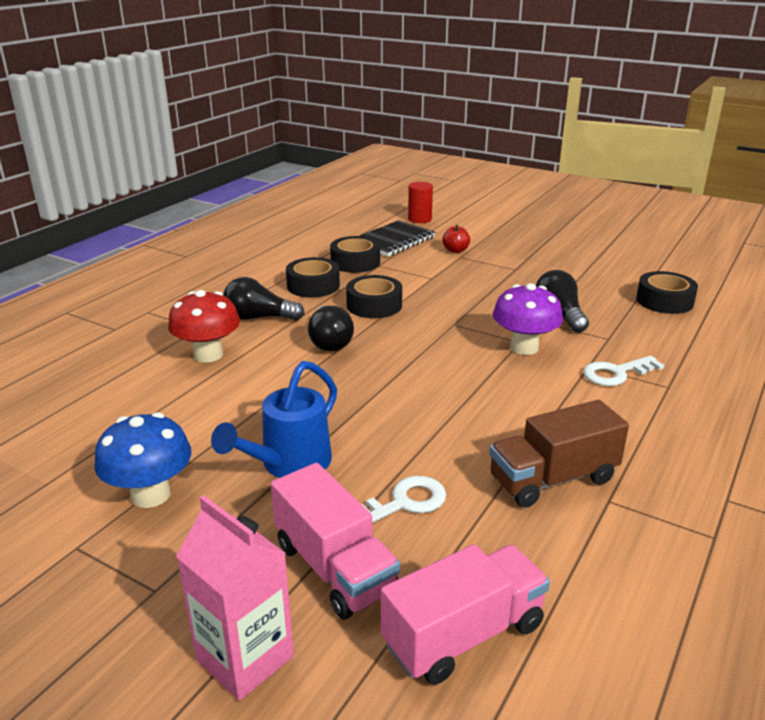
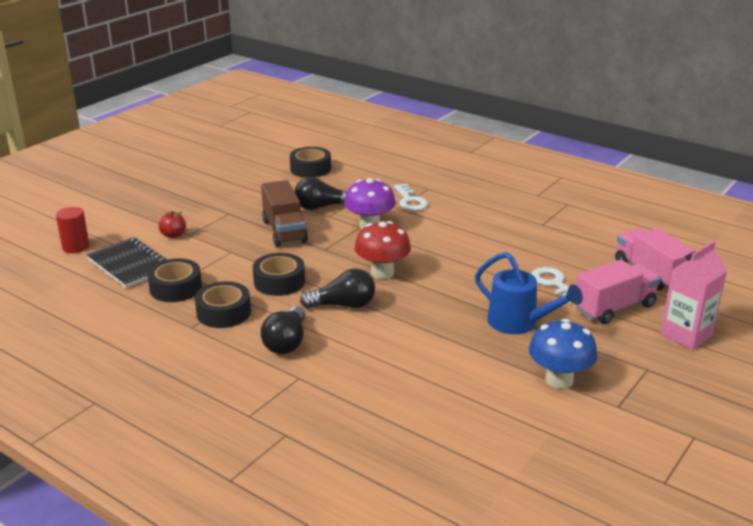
camera: 85 degrees left, 0 degrees up
red mushroom [168,290,240,363] -> red mushroom moved to [354,221,411,279]
brown truck [489,400,629,508] -> brown truck moved to [261,180,308,247]

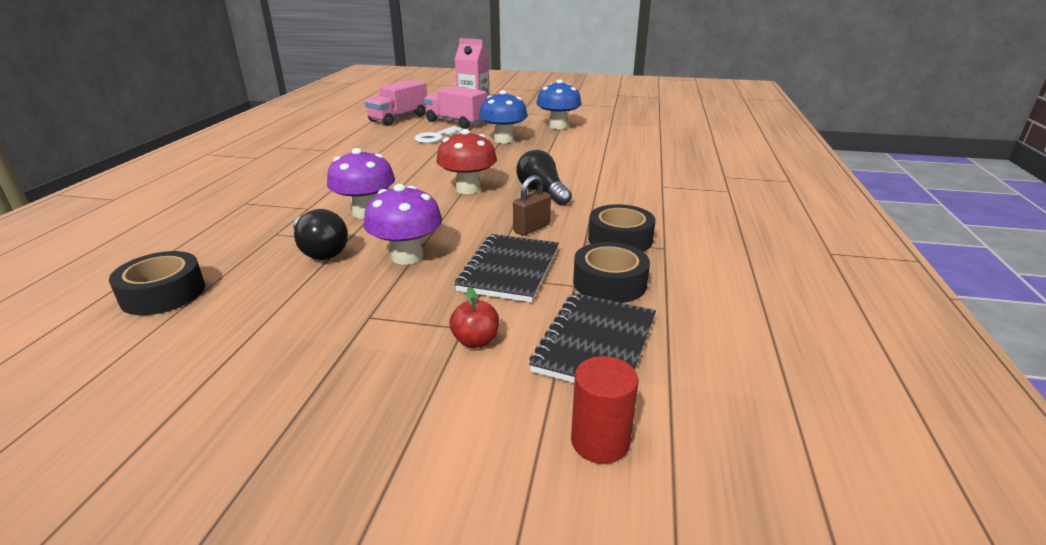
camera: 115 degrees left, 0 degrees up
black tape [253,253,305,296] -> brown padlock [513,175,551,236]
brown truck [261,180,308,247] -> purple mushroom [364,184,442,265]
black light bulb [261,306,305,354] -> none
white key [394,184,428,211] -> none
blue watering can [475,252,583,334] -> blue mushroom [479,90,528,143]
none -> black notebook [455,234,559,303]

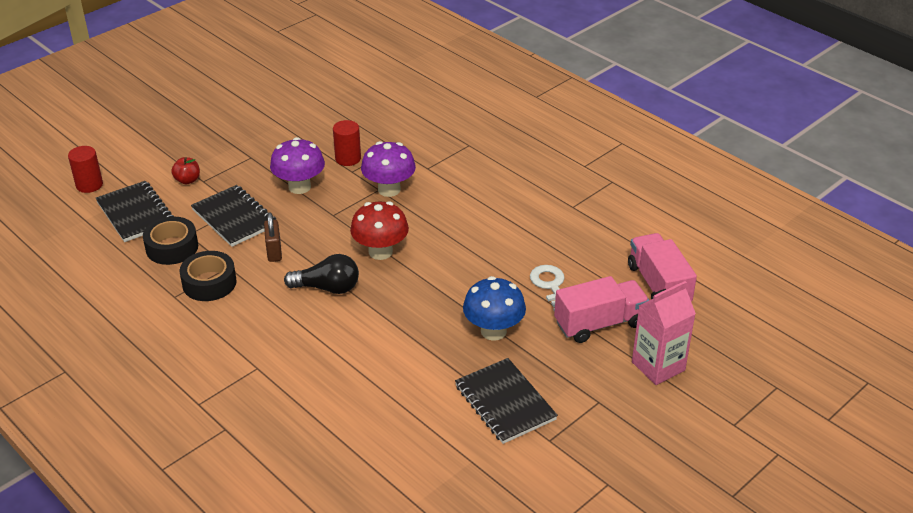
camera: 125 degrees right, 10 degrees up
black tape [109,251,205,315] -> none
black light bulb [293,209,348,260] -> red cylinder [333,120,361,166]
blue mushroom [536,80,582,129] -> black notebook [455,358,558,444]

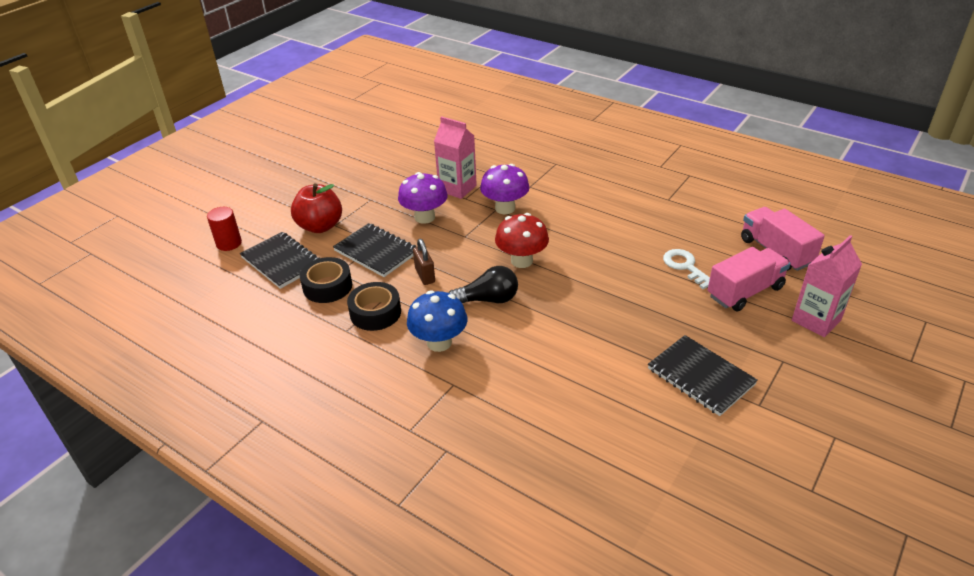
camera: 10 degrees left, 0 degrees up
red apple [171,157,200,184] -> red apple [291,183,342,233], size x1.93
red cylinder [333,120,361,166] -> pink carton [434,116,477,199]
blue mushroom [463,276,526,341] -> blue mushroom moved to [407,291,467,352]

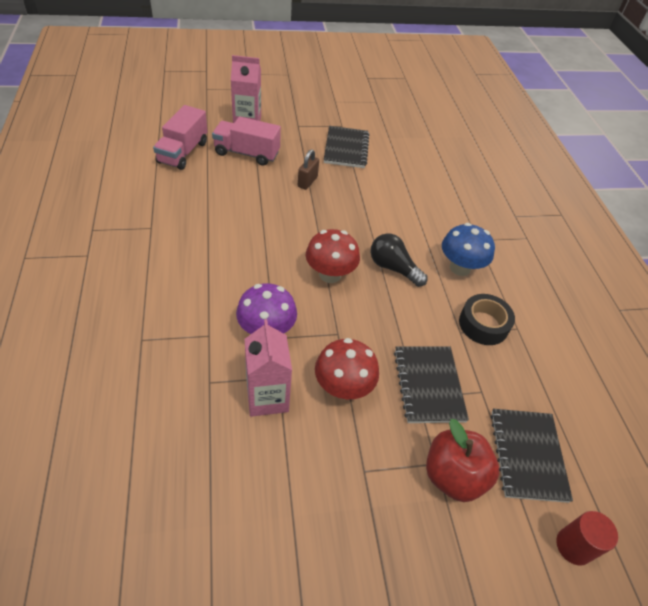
camera: 140 degrees left, 10 degrees up
black tape [300,257,352,303] -> none
purple mushroom [398,172,448,224] -> red mushroom [315,338,379,399]
brown padlock [413,239,435,285] -> brown padlock moved to [298,149,319,190]
white key [663,249,710,289] -> none

